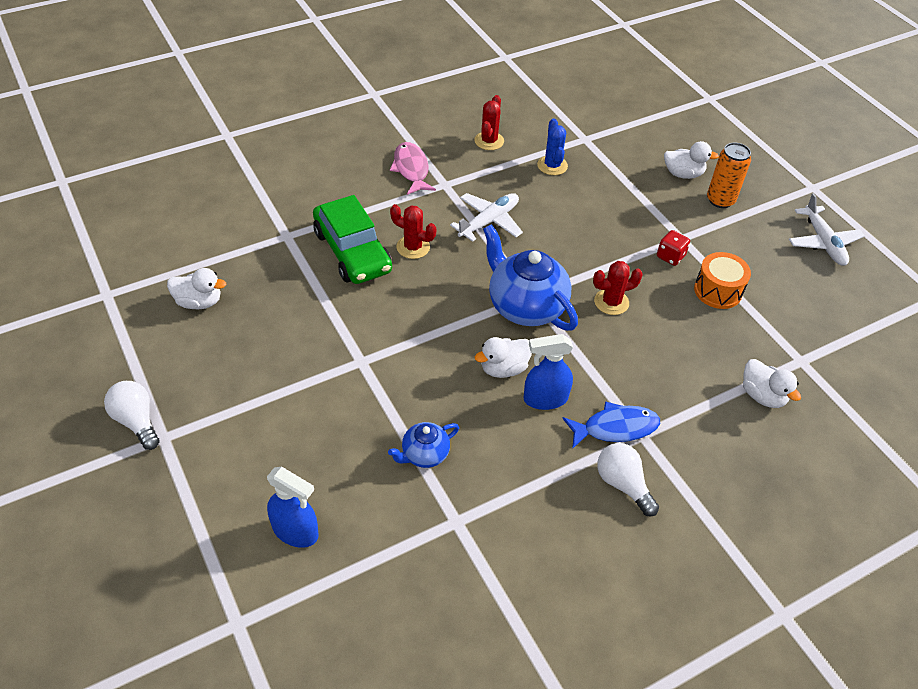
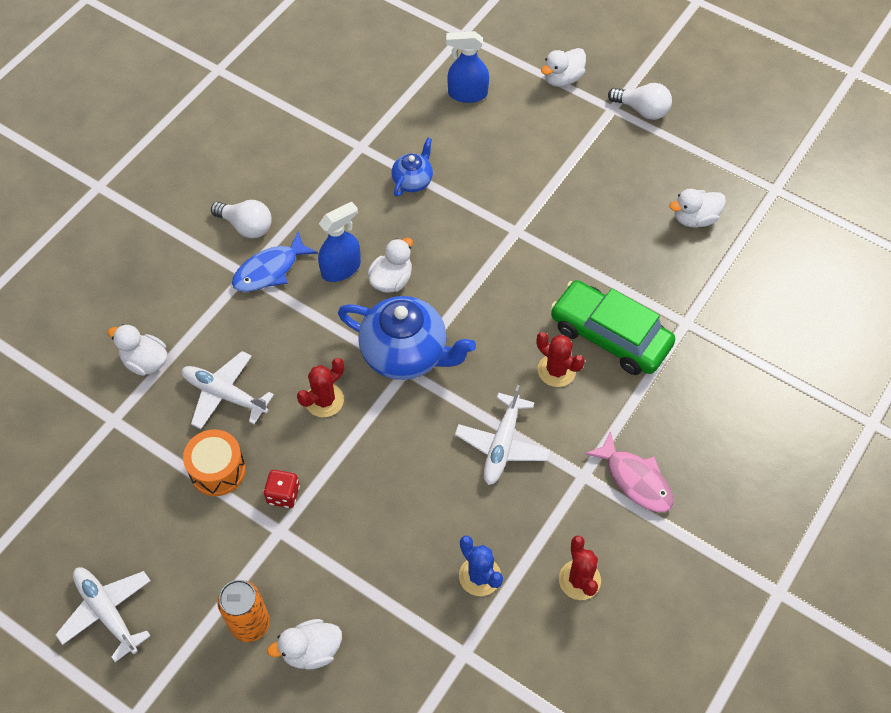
camera: 155 degrees right, 10 degrees up
red cactus [390,204,436,259] -> red cactus turned 45 degrees clockwise [537,332,585,387]
none -> white plane [181,351,274,429]
none -> white duck [541,48,586,87]

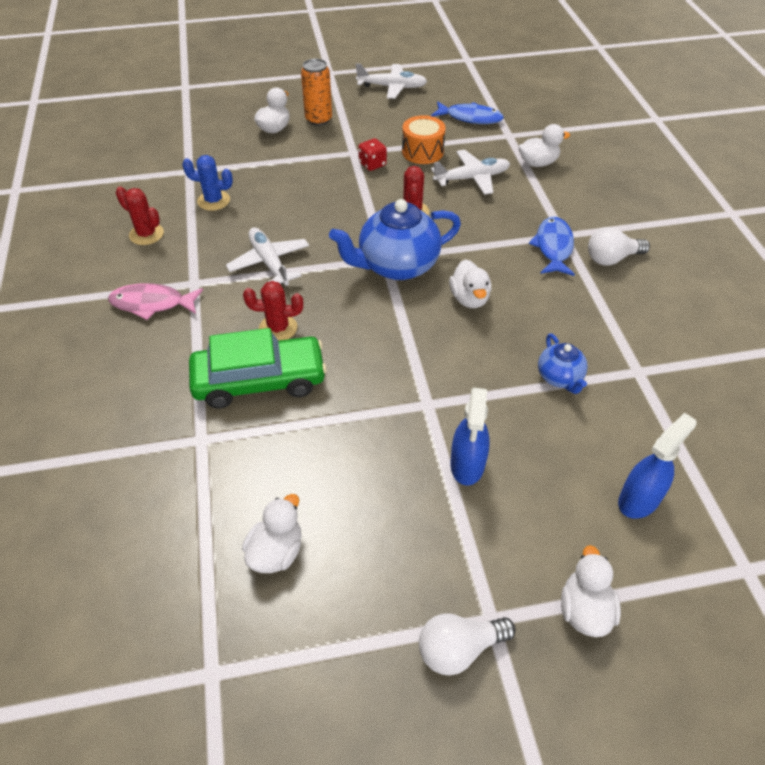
camera: 135 degrees right, 10 degrees down
blue spray bottle [318,202,361,282] -> blue spray bottle moved to [450,388,490,485]
none -> blue fish [431,101,504,124]

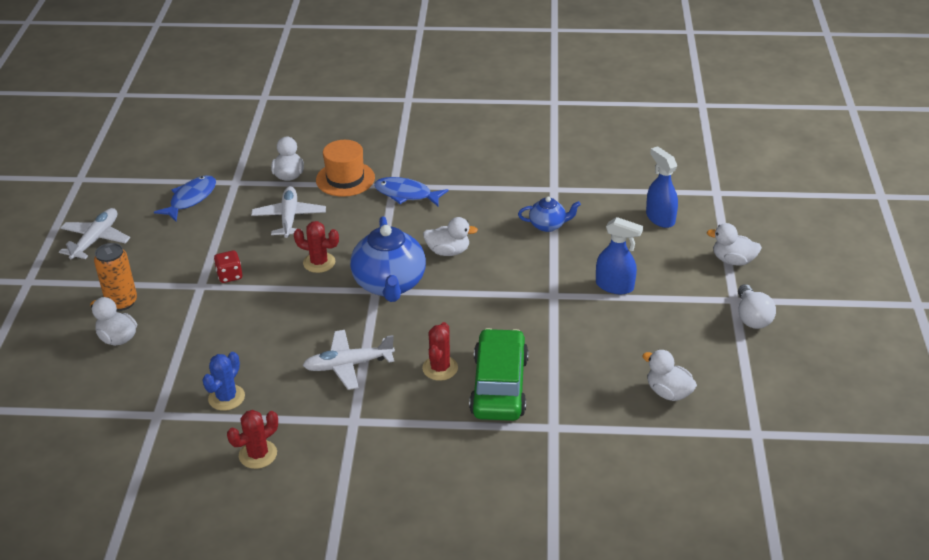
camera: 75 degrees left, 10 degrees down
pink fish [108,283,203,320] -> none
orange drum [402,115,446,164] -> none
white light bulb [588,227,650,266] -> none
none -> orange hat [316,140,375,197]

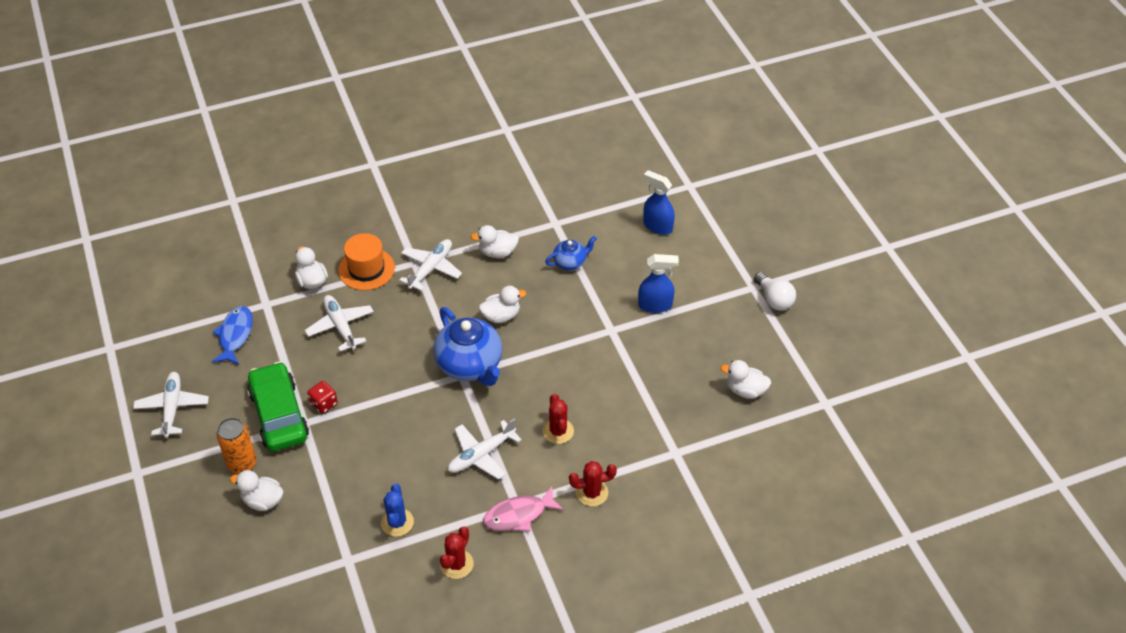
camera: 25 degrees left, 10 degrees up
red cactus [294,221,339,273] -> red cactus moved to [569,461,617,507]
blue fish [374,177,449,206] -> white plane [399,239,462,291]
green car [469,328,529,421] -> green car moved to [247,362,309,451]
white duck [707,223,762,266] -> white duck moved to [471,225,519,258]
none -> pink fish [483,487,564,531]

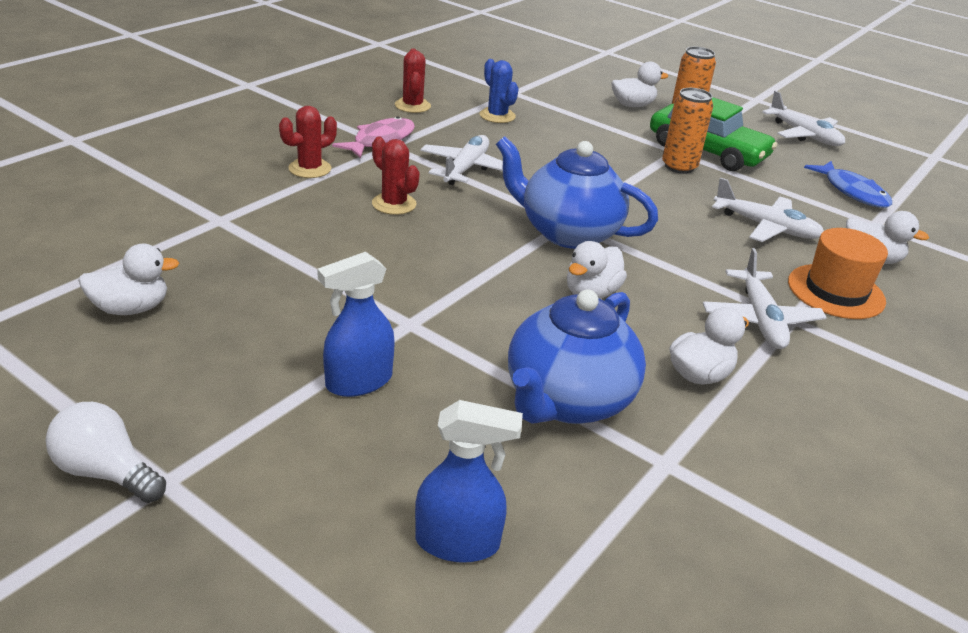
camera: 145 degrees right, 15 degrees down
red dice [307,381,338,414] -> orange can [662,88,713,174]
blue teapot [545,236,597,270] -> blue teapot [508,289,646,424], size x1.93

